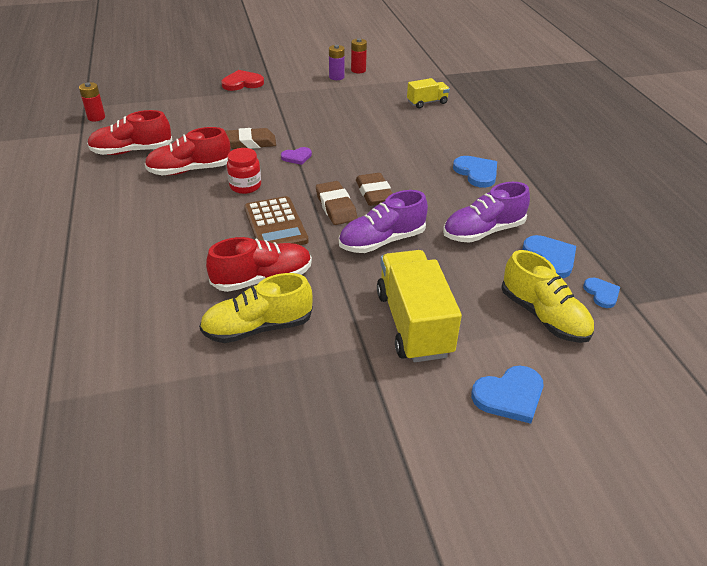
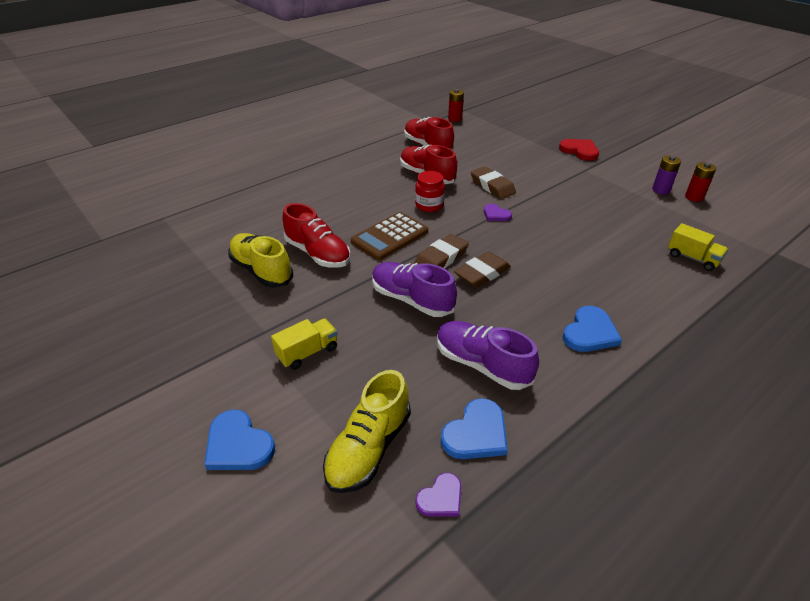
camera: 65 degrees right, 0 degrees up
yellow truck [377,250,462,362] -> yellow truck [271,318,338,370], size x0.52
blue heart [583,278,620,308] -> purple heart [415,473,461,517]

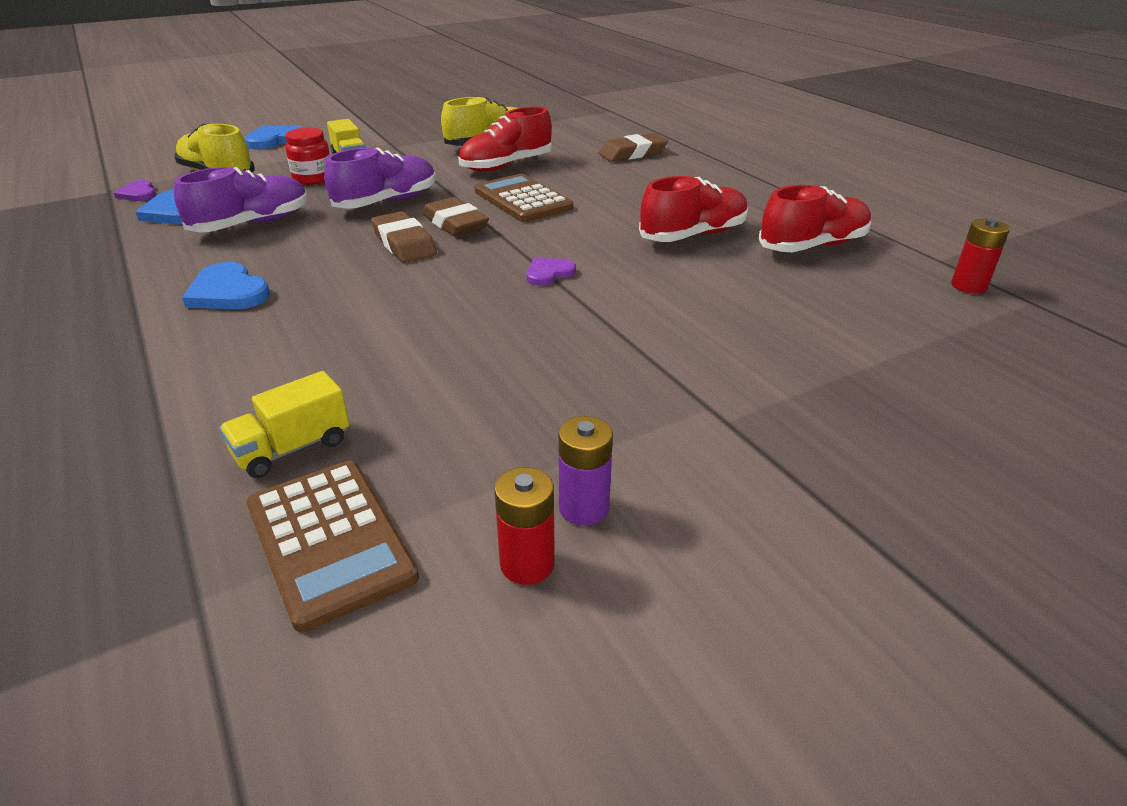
camera: 100 degrees right, 5 degrees down
red jar [415,171,445,212] -> red jar moved to [285,128,330,185]
brown eraser [471,166,516,199] -> brown eraser moved to [598,133,668,162]
red heart [559,139,599,161] -> none
none -> brown calculator [247,461,419,632]

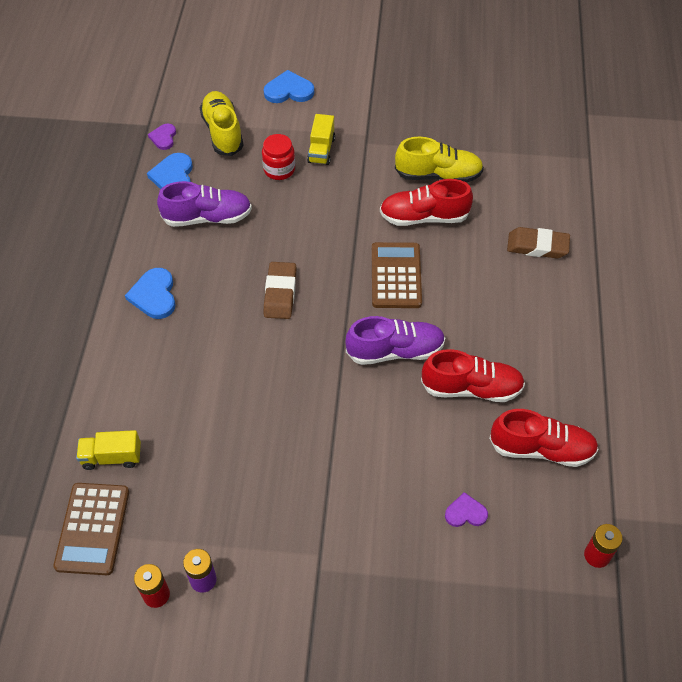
camera: 35 degrees right, 20 degrees up
purple shoe [324,147,436,209] -> purple shoe moved to [345,316,445,365]
brown eraser [422,197,489,236] -> none
purple heart [526,258,576,286] -> purple heart moved to [445,492,488,527]

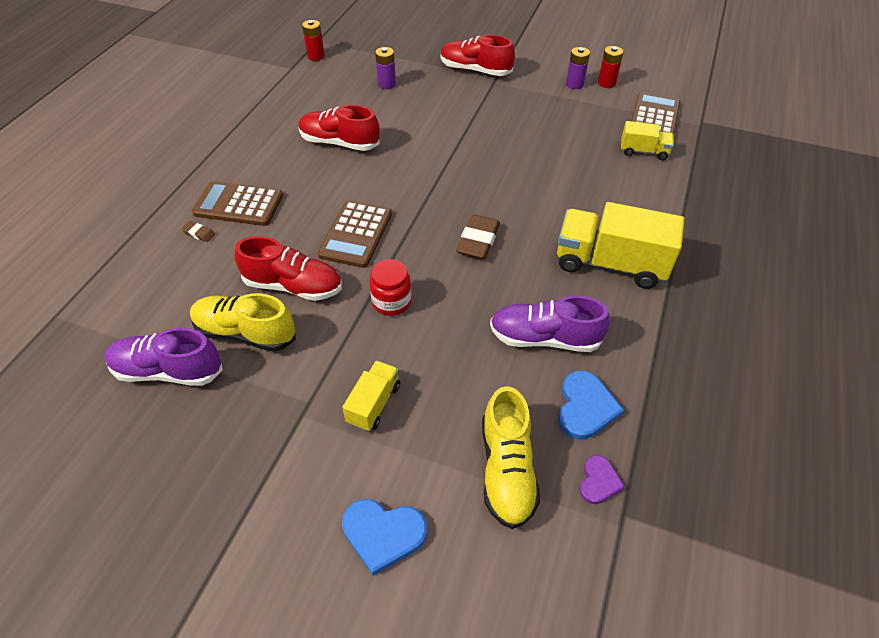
camera: 165 degrees left, 5 degrees down
blue heart [125,268,176,319] -> yellow truck [557,202,684,289]
red jar [262,134,295,180] -> red jar moved to [369,259,412,316]
purple shoe [345,316,445,365] -> purple shoe moved to [104,328,223,386]
purple heart [445,492,488,527] -> purple battery [375,47,396,89]
red shoe [489,409,598,467] -> red shoe moved to [441,34,515,76]
brown eraser [507,227,570,258] -> brown eraser [181,221,215,242], size x0.49
none -> brown calculator [192,181,283,226]

